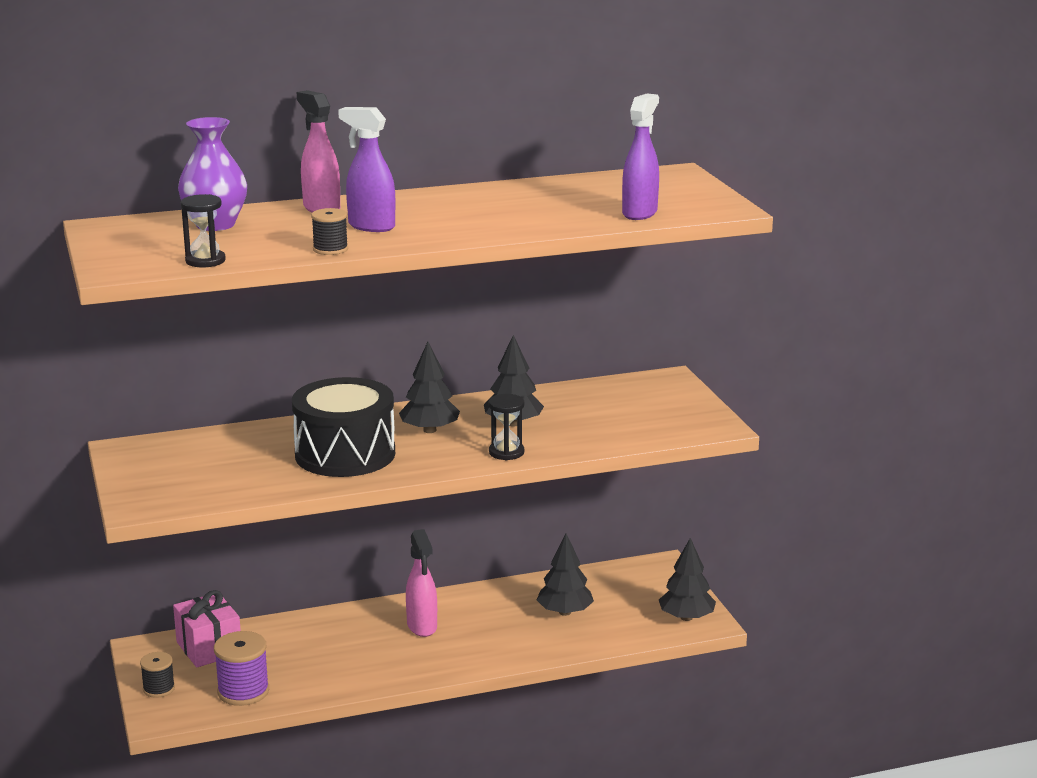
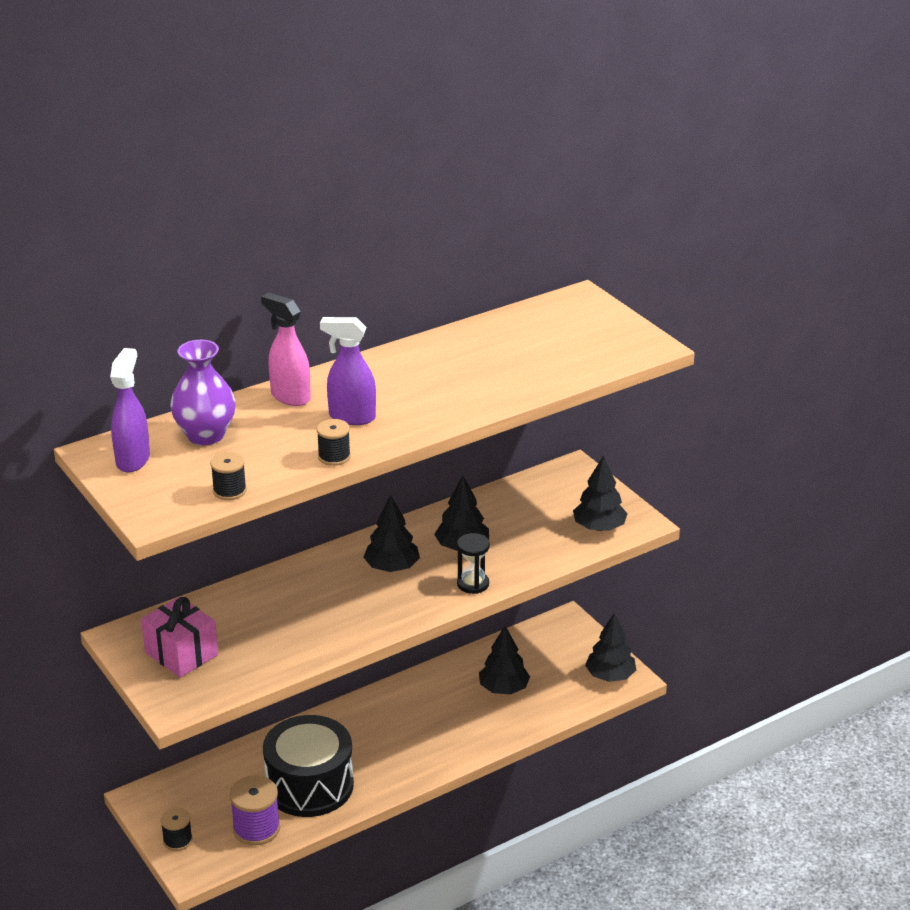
camera: 15 degrees left, 10 degrees up
pink gift [173,590,241,667] -> pink gift moved to [141,597,218,678]
black hourglass [181,194,226,267] -> black spool [210,452,247,500]
black drum [292,377,395,477] -> black drum moved to [263,715,354,817]
pink spray bottle [406,529,437,637] -> none
purple spray bottle [622,93,659,220] -> purple spray bottle moved to [110,348,150,472]
none -> black tree [573,456,628,531]

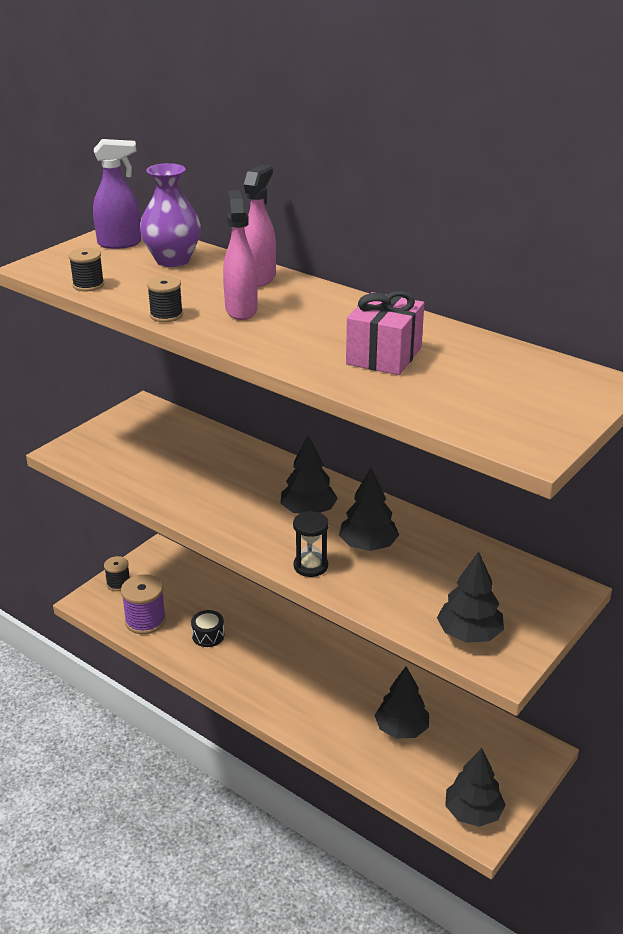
camera: 70 degrees right, 0 degrees up
pink gift [141,597,218,678] -> pink gift moved to [346,291,424,375]
black drum [263,715,354,817] -> black drum [191,610,224,647], size x0.41
purple spray bottle [320,317,376,425] -> pink spray bottle [223,190,257,320]

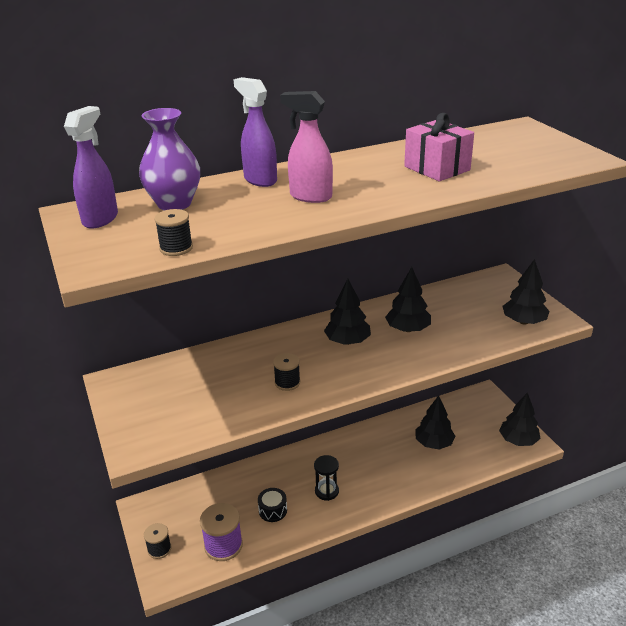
camera: 60 degrees left, 0 degrees up
black spool [147,276,183,322] -> black spool moved to [273,353,300,391]
pink spray bottle [244,165,276,287] -> purple spray bottle [233,77,277,187]
black hourglass [293,511,329,577] -> black hourglass moved to [314,455,339,501]

